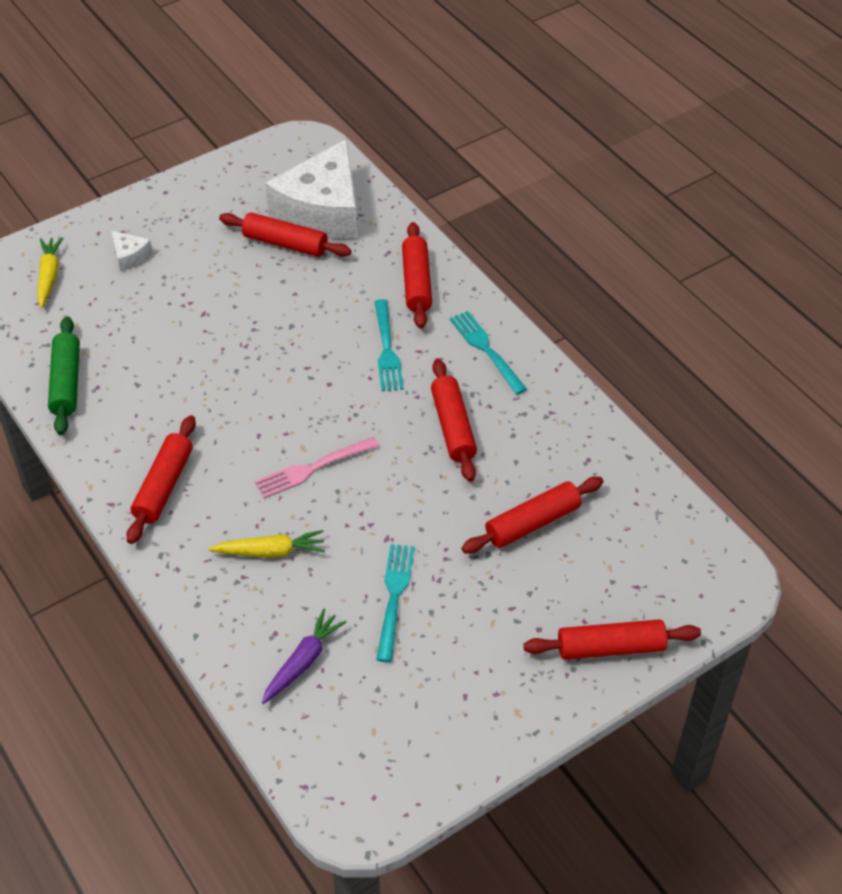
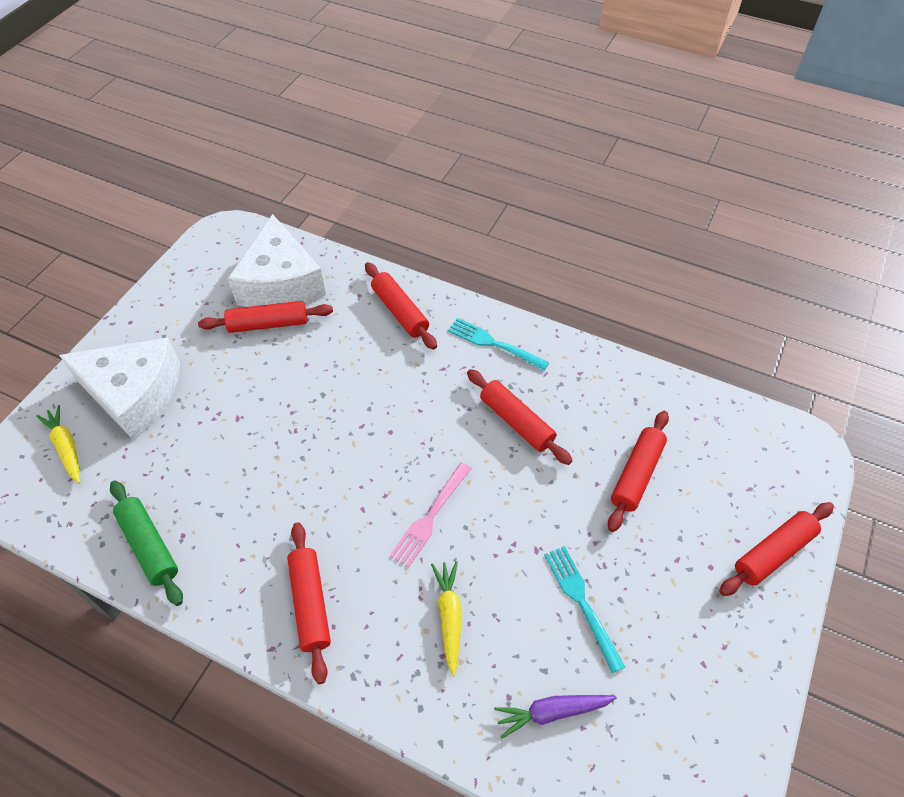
camera: 30 degrees left, 5 degrees up
white cheese [111,231,152,272] -> white cheese [59,338,180,440], size x2.49
yellow carrot [209,530,325,558] -> yellow carrot turned 60 degrees counterclockwise [431,561,462,676]
purple carrot [262,609,347,704] -> purple carrot turned 105 degrees counterclockwise [494,695,617,738]
turquoise fork [375,299,404,391] -> none

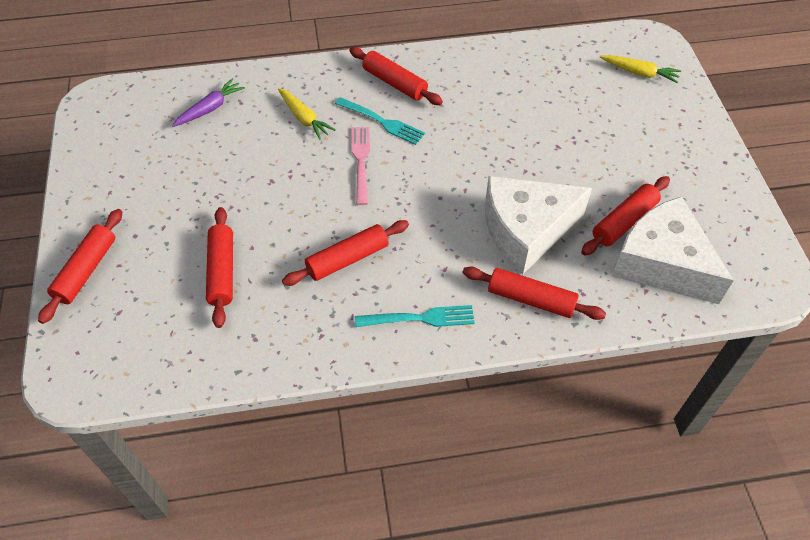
camera: 145 degrees right, 0 degrees up
white cheese [59,338,180,440] -> white cheese moved to [485,176,592,274]
green rolling pin [110,481,183,606] -> none
red rolling pin [467,369,572,465] -> red rolling pin turned 45 degrees counterclockwise [282,220,409,286]
turquoise fork [544,546,625,673] -> turquoise fork moved to [335,97,425,145]

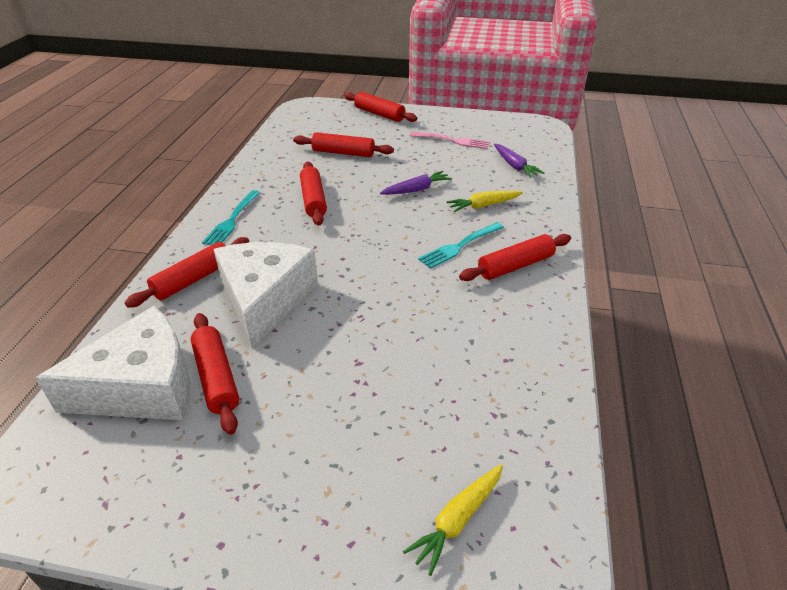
camera: 110 degrees right, 15 degrees down
pink fork [351,127,370,205] -> pink fork moved to [410,132,490,149]
none -> purple carrot [380,171,452,195]

